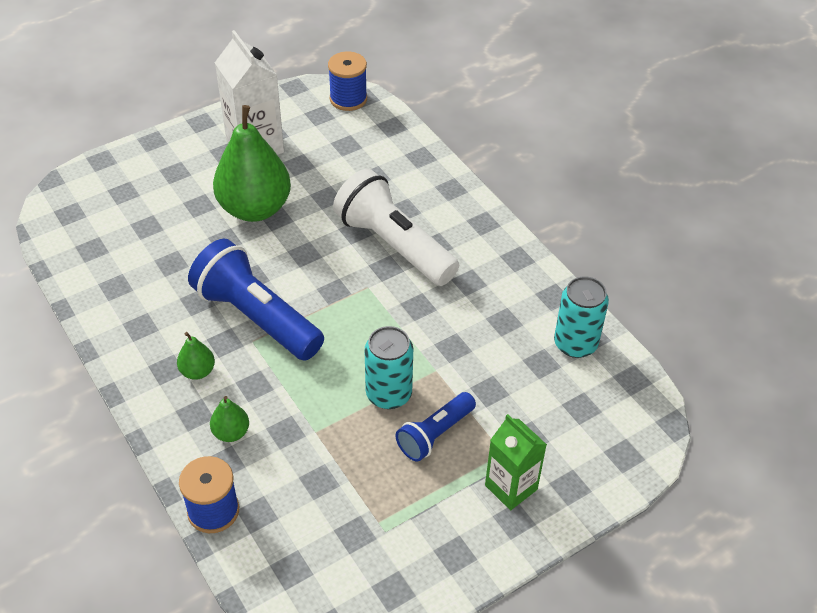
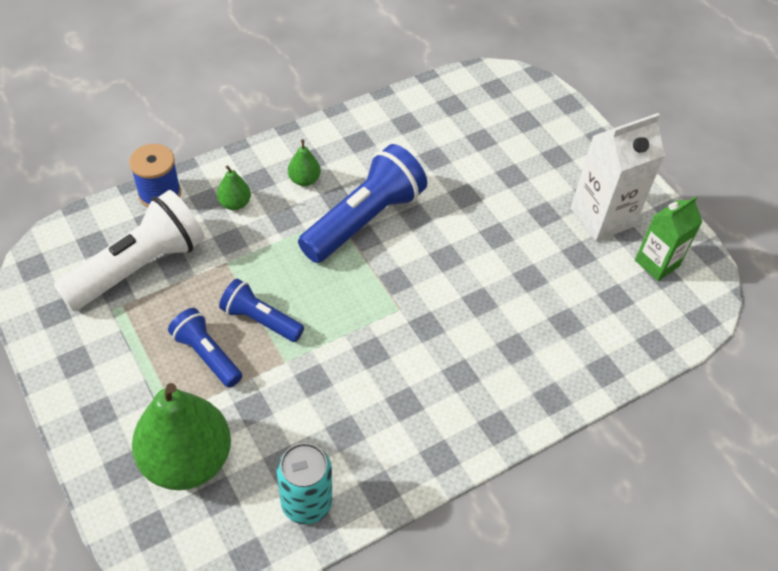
camera: 90 degrees right, 5 degrees up
green pear [213,105,291,222] -> green pear moved to [132,383,231,490]
blue spool [328,51,367,111] -> none
white flashlight [333,169,459,286] -> white flashlight moved to [53,190,205,311]
turquoise can [365,326,413,409] -> blue flashlight [219,279,304,342]
green carton [485,414,547,510] -> green carton moved to [635,196,702,281]

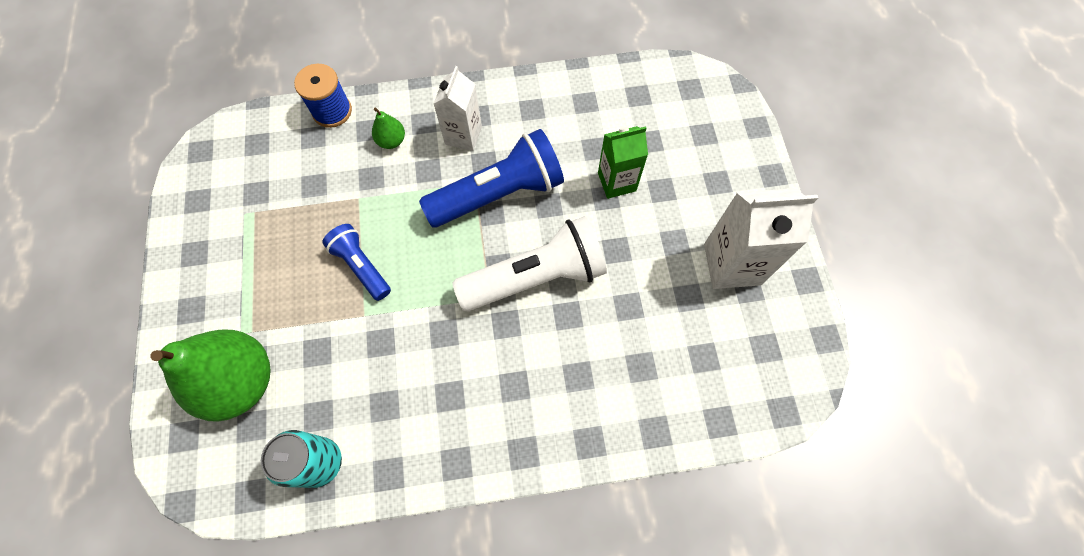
camera: 25 degrees right, 15 degrees up
white flashlight [53,190,205,311] -> white flashlight moved to [453,216,607,311]
blue flashlight [168,308,242,388] -> none
green pear [288,139,321,186] -> white carton [433,66,482,151]
green carton [635,196,702,281] -> green carton moved to [598,126,648,199]

